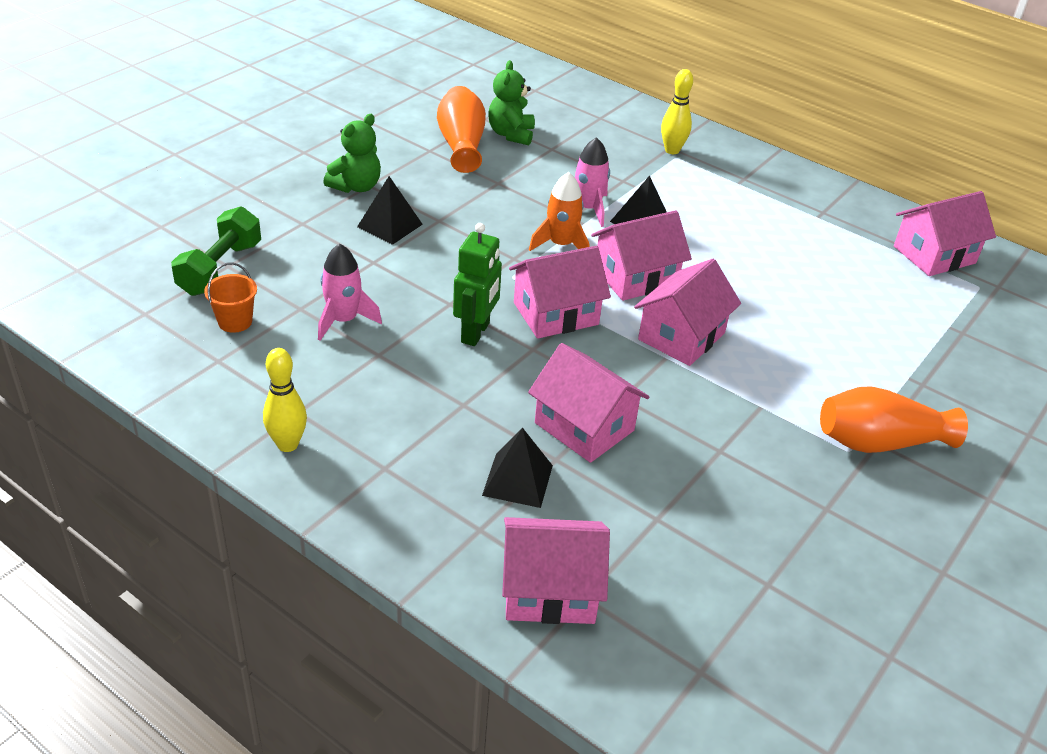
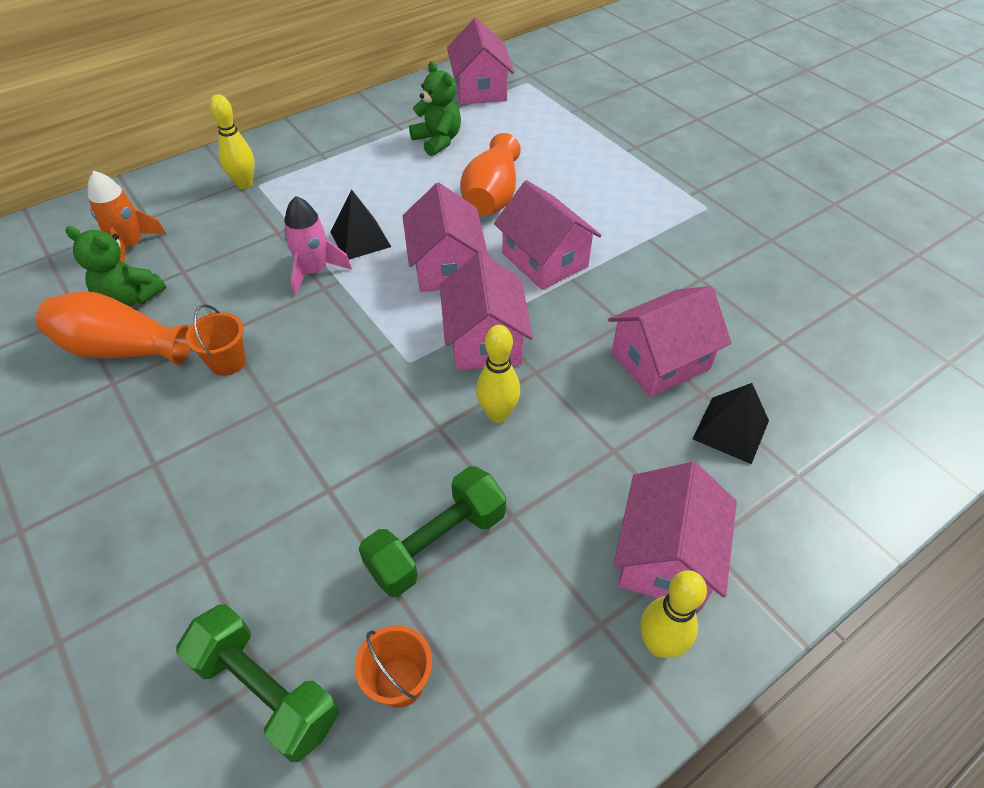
camera: 70 degrees left, 10 degrees up
pink rocket [318,243,382,341] -> green dumbbell [359,466,506,597]
green teddy bear [323,114,381,193] -> green teddy bear moved to [409,61,461,156]
black pyramid [357,176,423,245] -> none
green robot [453,223,502,346] -> yellow bowling pin [476,325,520,423]
pink house [502,517,610,624] -> pink house moved to [614,462,737,610]
orange rocket [529,172,589,251] -> orange rocket moved to [88,171,167,264]
orange vase [820,386,968,453] -> orange vase moved to [460,133,521,216]
none -> orange bucket [186,304,246,376]

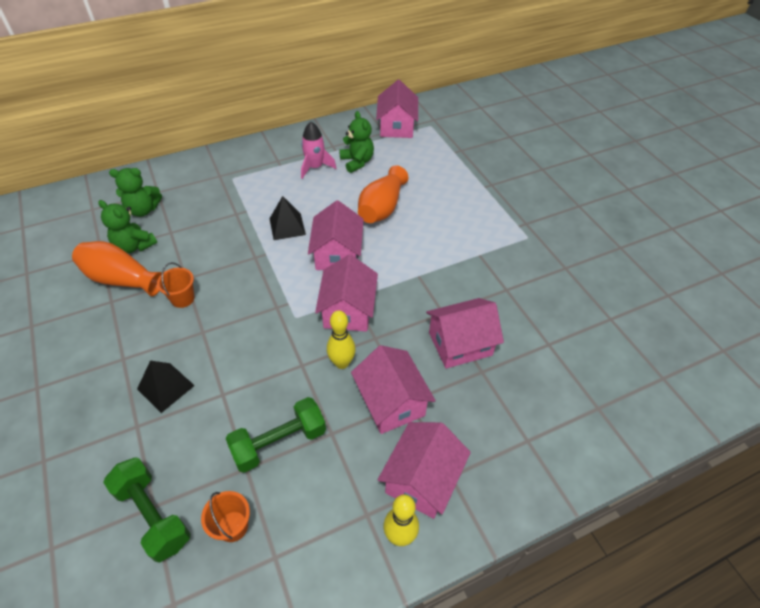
camera: 10 degrees right, 0 degrees up
orange rocket [88,171,167,264] -> green teddy bear [109,168,162,217]
yellow bowling pin [210,94,255,189] -> none
pink rocket [284,196,352,295] -> pink rocket moved to [301,122,337,179]
pink house [494,180,602,290] -> pink house moved to [351,345,436,434]
black pyramid [693,383,769,464] -> black pyramid moved to [137,360,195,413]

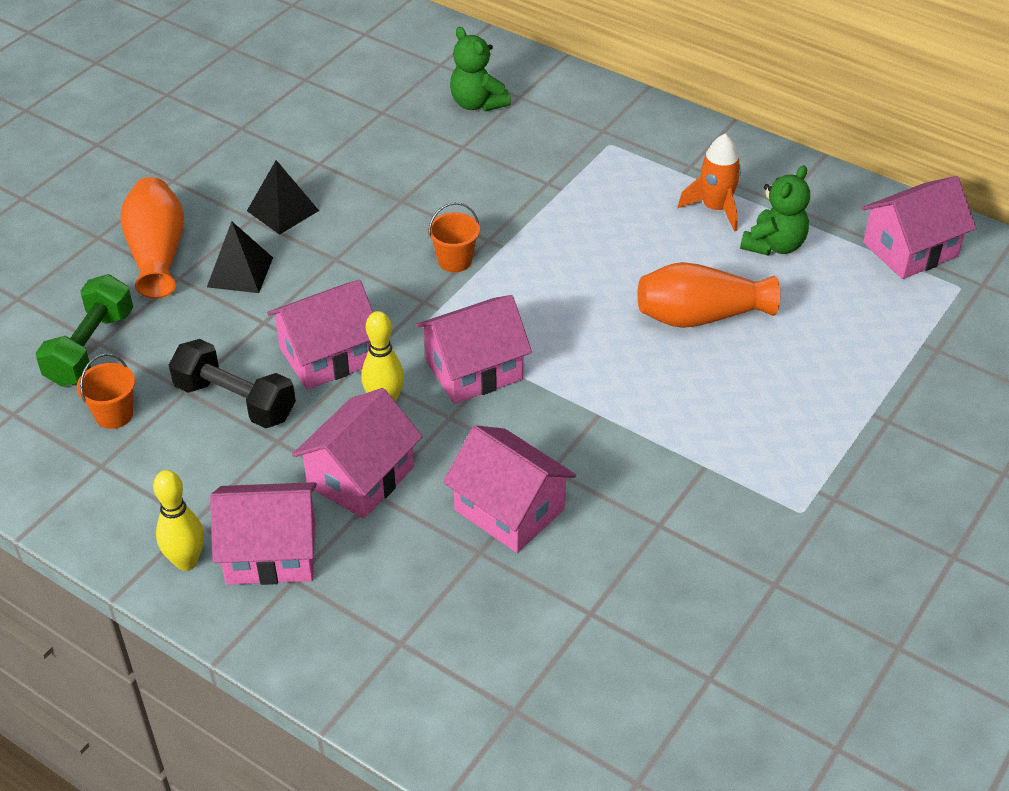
camera: 60 degrees right, 5 degrees down
orange vase [72,241,162,296] -> orange vase moved to [120,177,184,299]
green teddy bear [98,200,157,253] -> none
orange bucket [157,262,195,308] -> orange bucket moved to [428,202,480,272]
green dumbbell [226,397,326,473] -> black dumbbell [169,339,296,428]
black pyramid [269,196,306,240] -> black pyramid moved to [247,160,319,235]
pink rocket [301,122,337,179] -> orange rocket [678,134,741,232]
pink house [308,200,364,270] -> pink house moved to [267,280,373,390]

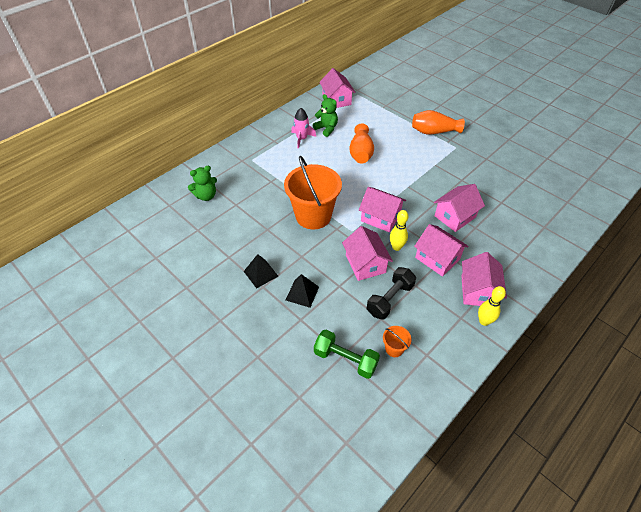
camera: 80 degrees left, 5 degrees up
orange vase [120,177,184,299] -> orange vase moved to [412,110,465,134]
pink house [416,295,532,404] -> pink house turned 45 degrees counterclockwise [359,187,406,232]
orange bucket [428,202,480,272] -> orange bucket [284,156,342,229], size x2.41
orange rocket [678,134,741,232] -> pink rocket [291,108,316,148]

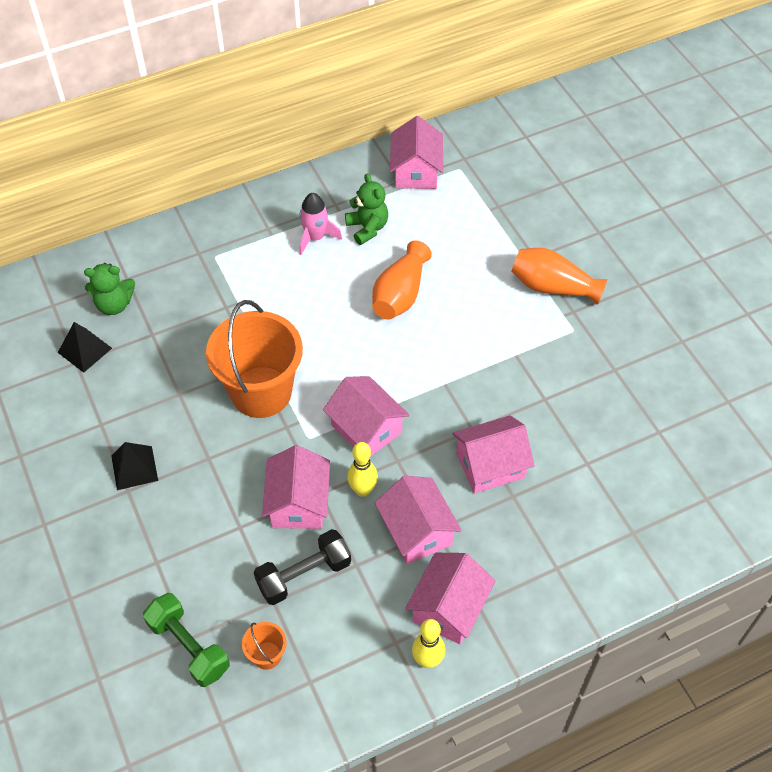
camera: 20 degrees right, 5 degrees up
black pyramid [286,274,319,308] -> black pyramid moved to [58,322,112,373]

